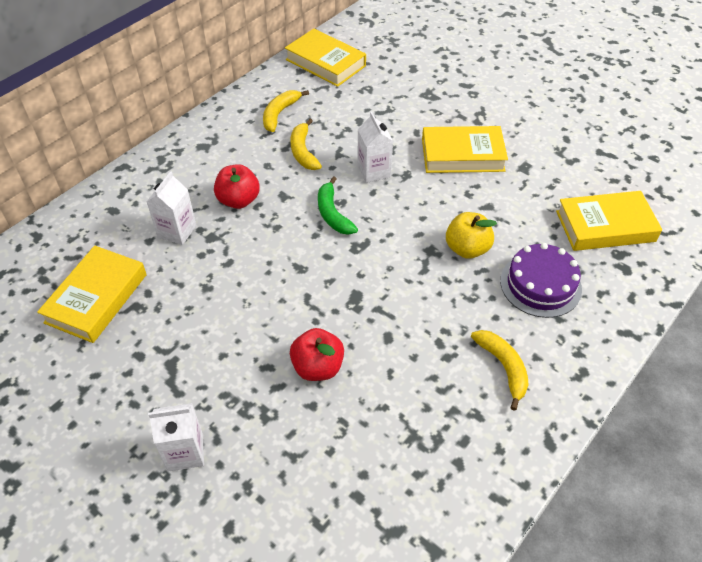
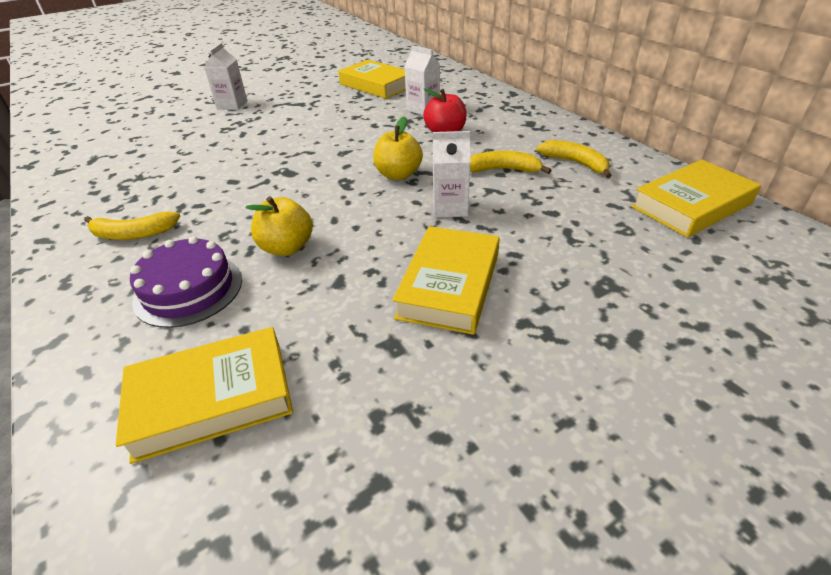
camera: 110 degrees right, 10 degrees down
red apple [290,328,344,381] -> none
green banana [318,176,358,235] -> yellow apple [373,116,423,180]
yellow book [556,191,662,251] -> yellow book turned 60 degrees clockwise [116,327,293,464]

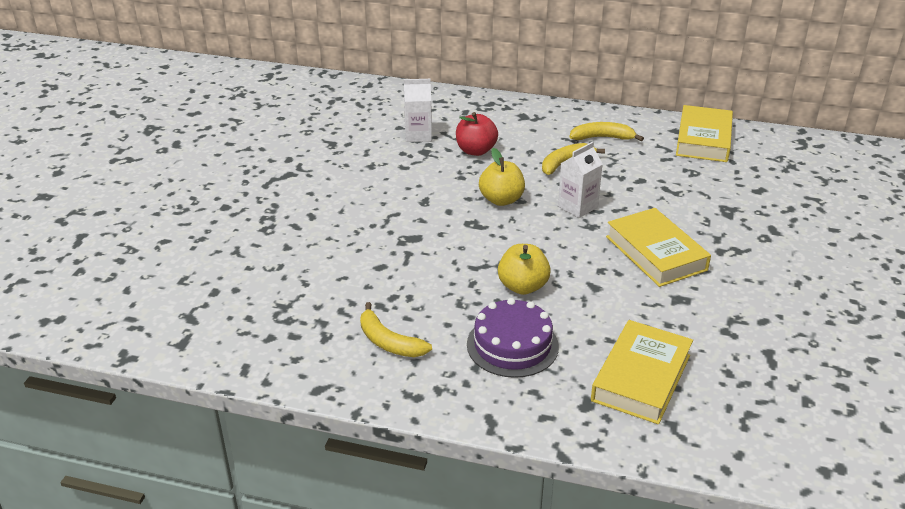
camera: 45 degrees left, 5 degrees down
yellow banana [84,211,180,240] -> yellow banana turned 90 degrees clockwise [360,302,432,357]
white carton [204,43,247,110] -> none
yellow book [338,60,406,99] -> none

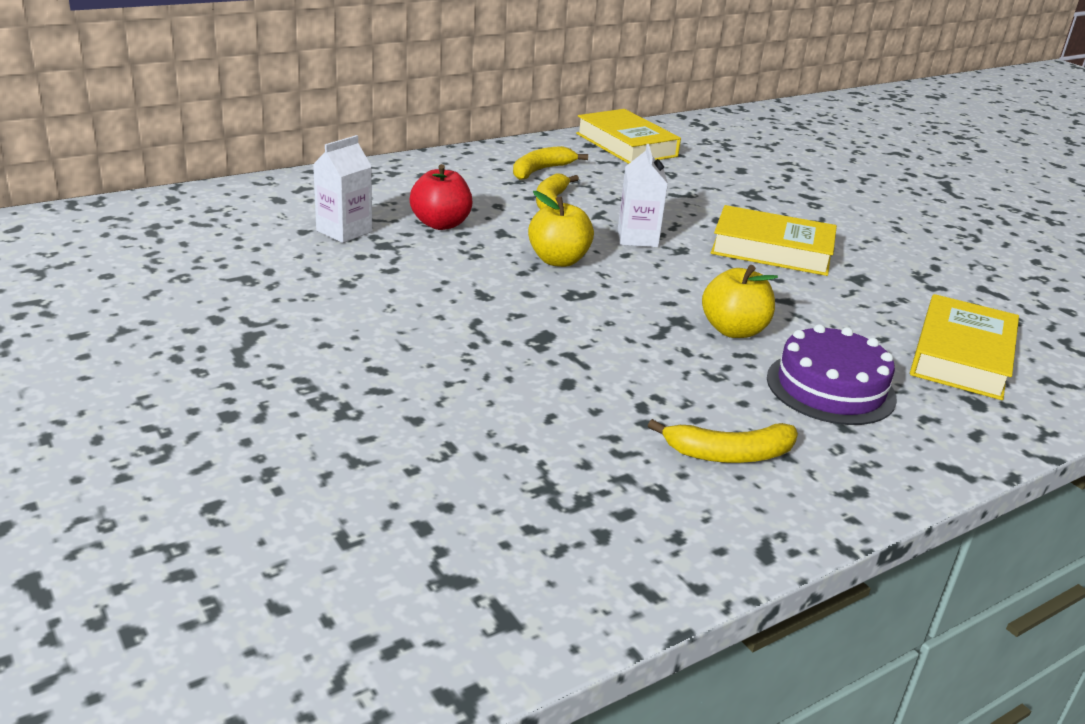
camera: 50 degrees left, 5 degrees down
yellow book [591,320,693,424] -> yellow book turned 45 degrees clockwise [910,294,1019,400]

